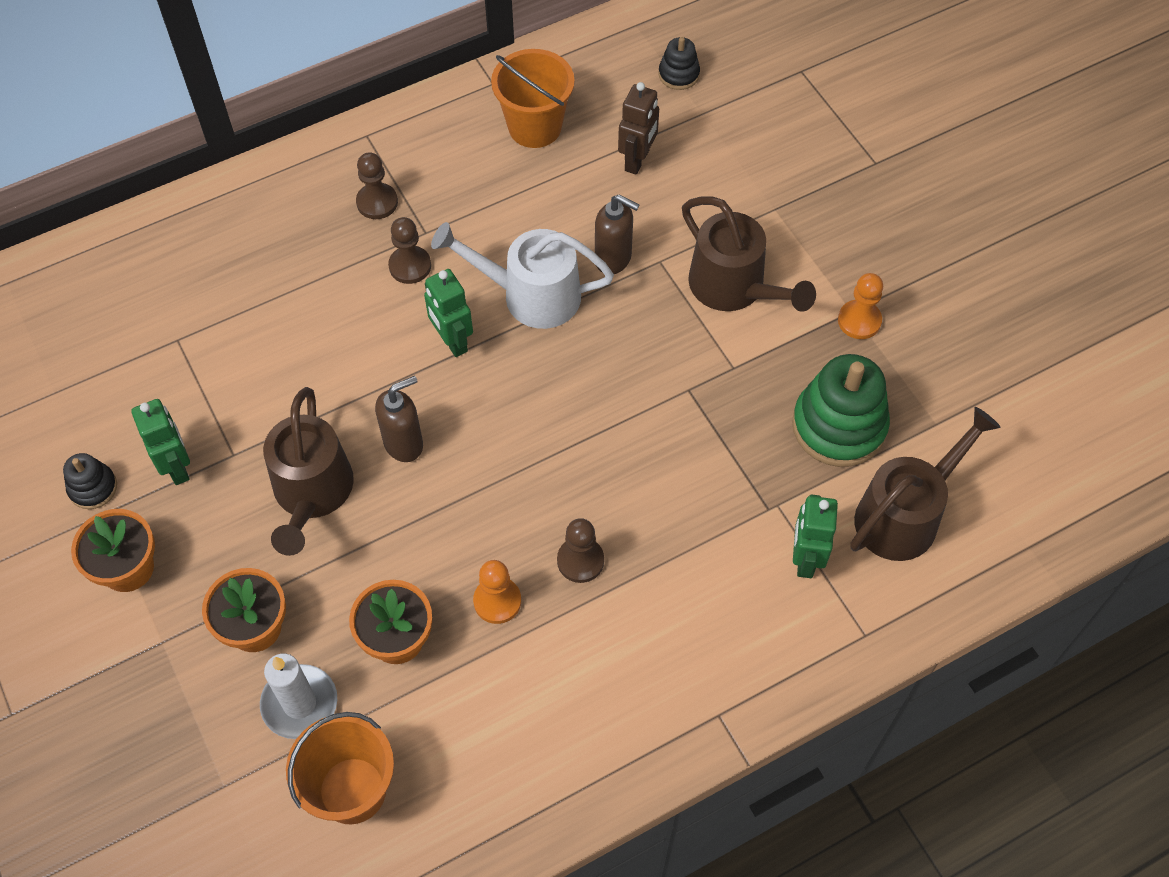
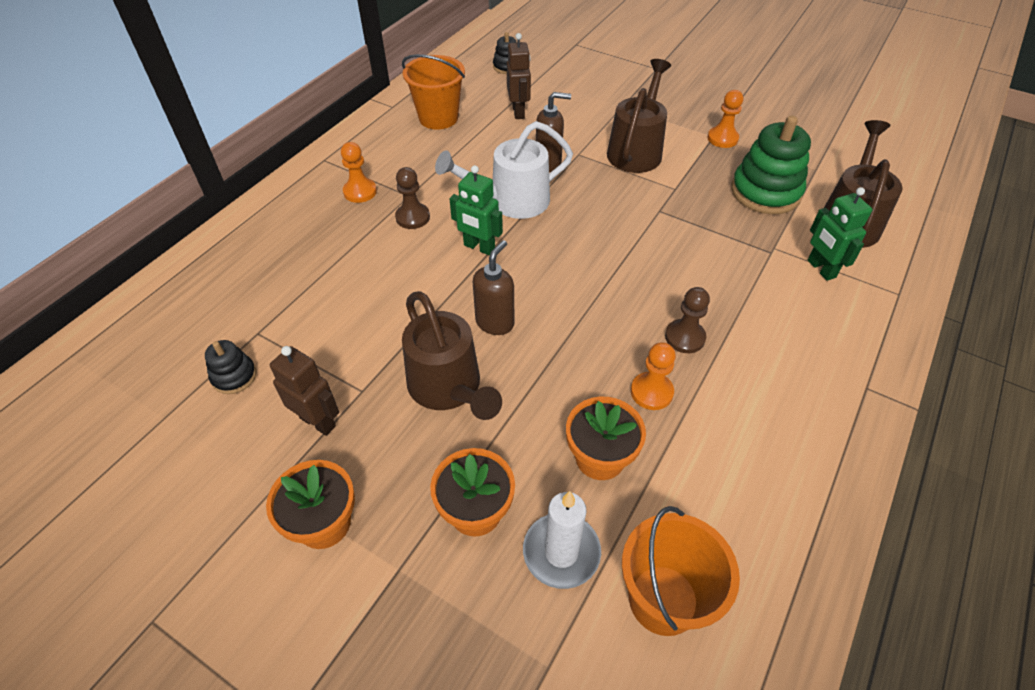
camera: 30 degrees left, 10 degrees down
black stacking toy [63,453,117,509] -> black stacking toy moved to [205,340,257,394]
green robot [131,399,190,485] -> brown robot [270,346,339,436]
brown pawn [356,152,398,219] -> orange pawn [341,142,377,203]
brown watering can [682,197,816,312] -> brown watering can turned 90 degrees counterclockwise [607,59,671,173]

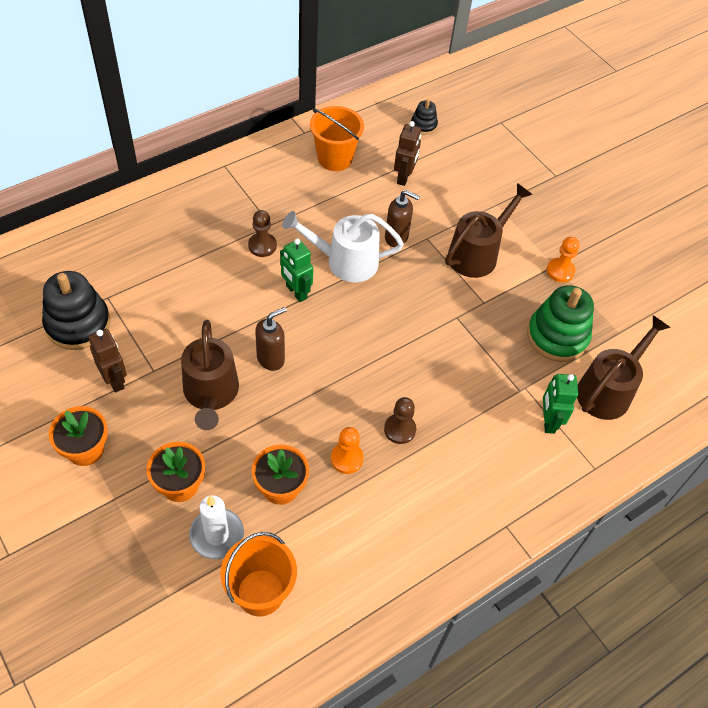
camera: 20 degrees right, 5 degrees up
black stacking toy [205,340,257,394] -> black stacking toy [42,271,110,350], size x1.99
orange pawn [341,142,377,203] -> none

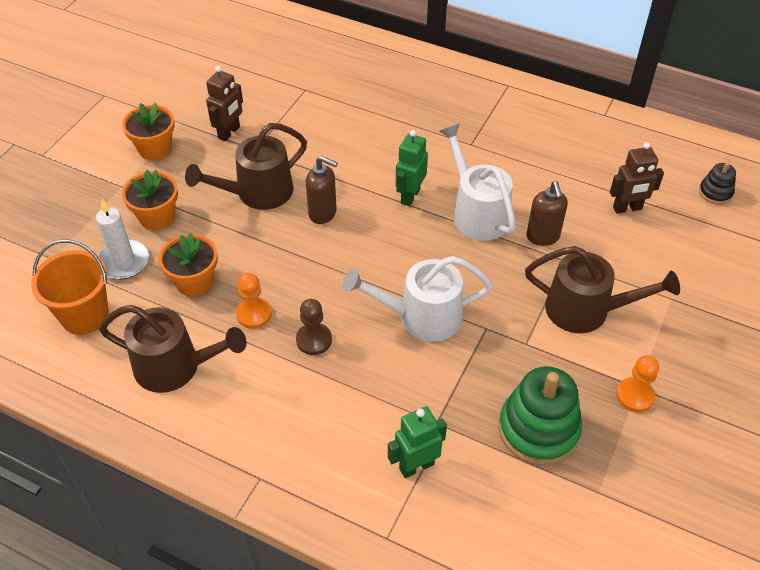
camera: 65 degrees right, 5 degrees down
black stacking toy [42,271,110,350] -> none
brown pawn [248,210,277,257] -> none
orange bucket [310,106,364,171] -> none
brown watering can [577,315,671,420] -> brown watering can moved to [99,305,246,393]
none -> white watering can [342,256,493,341]

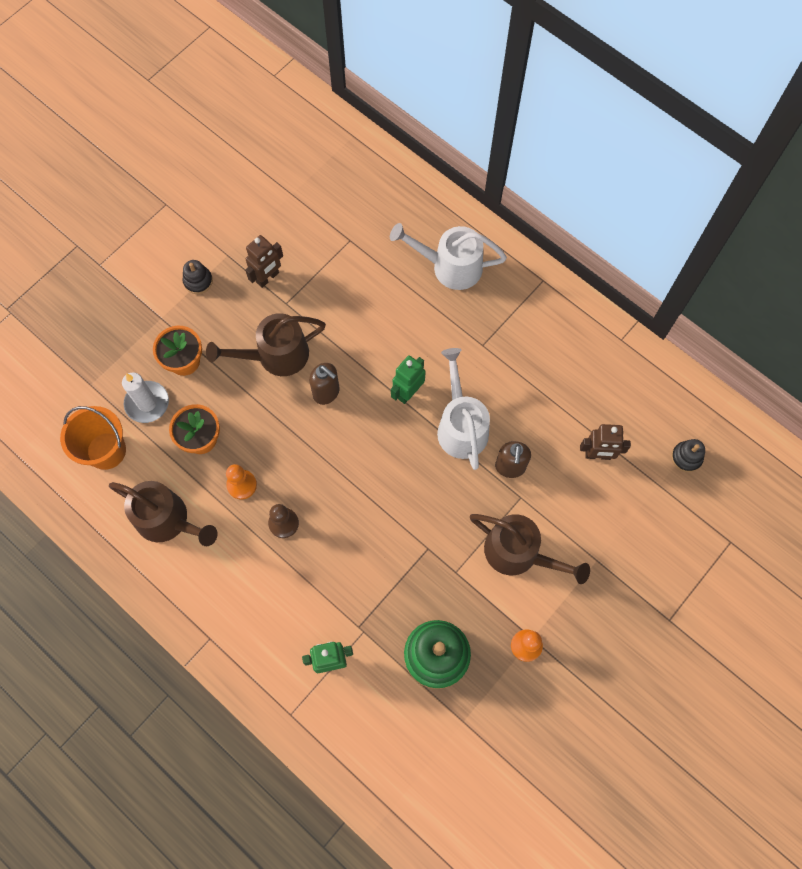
camera: 15 degrees right, 20 degrees up
orange flower pot [122,103,175,160] -> black stacking toy [182,260,213,294]
white watering can [342,256,493,341] -> white watering can moved to [390,223,507,290]

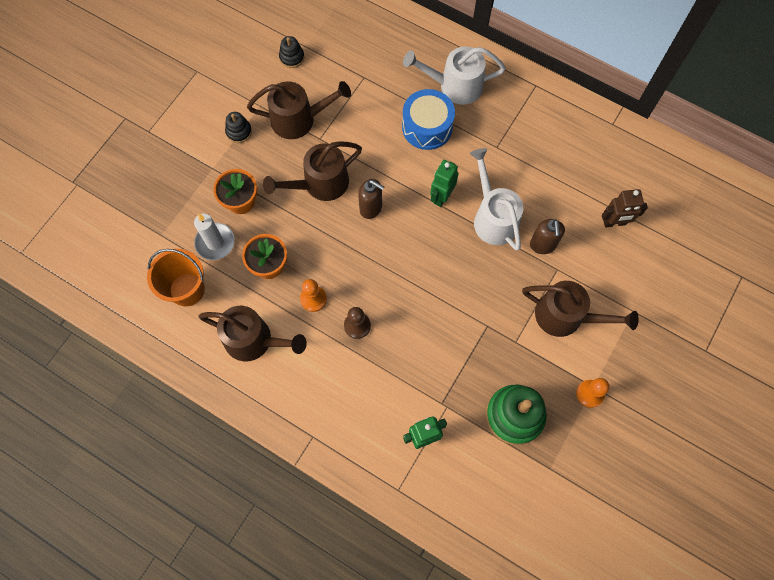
camera: 10 degrees left, 0 degrees up
brown robot [245,235,283,288] -> brown watering can [247,81,351,139]
black stacking toy [671,439,705,472] -> black stacking toy moved to [279,36,304,68]
none -> blue drum [402,89,455,150]

